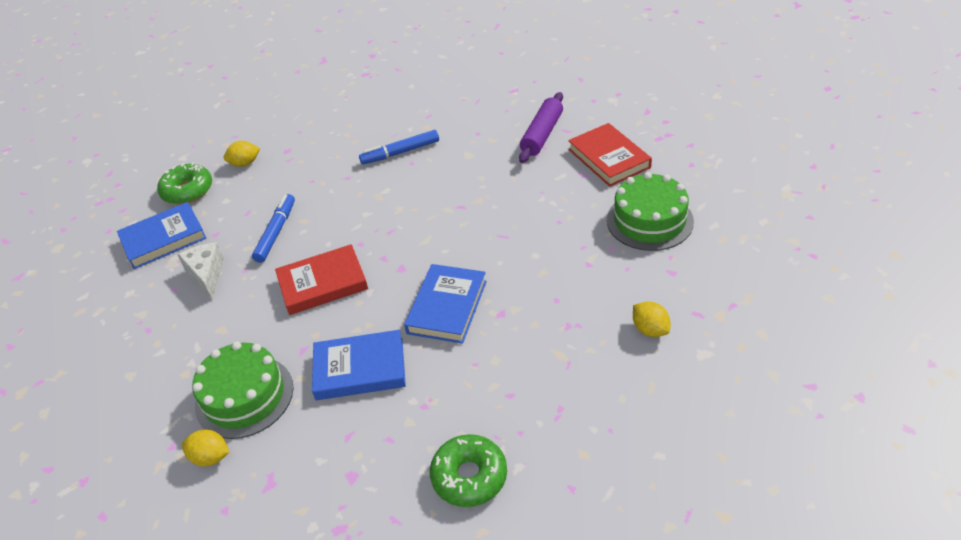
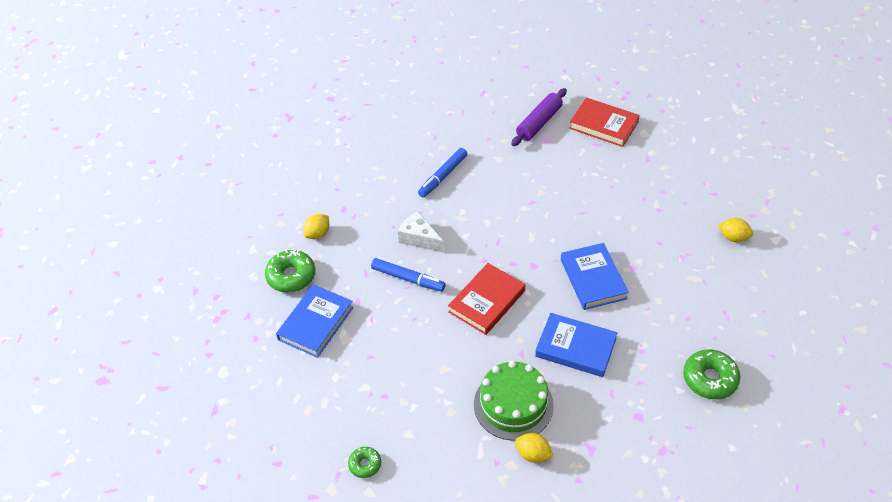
camera: 35 degrees left, 5 degrees up
white cheese [178,242,224,300] -> white cheese moved to [398,211,444,253]
yellow lemon [182,430,229,466] -> yellow lemon turned 45 degrees clockwise [515,433,553,463]
blue marker [252,194,295,263] -> blue marker turned 135 degrees clockwise [371,258,446,292]
blue book [312,330,406,400] -> blue book turned 60 degrees clockwise [535,313,617,377]
purple rolling pin [519,92,563,163] -> purple rolling pin turned 45 degrees clockwise [511,88,567,146]
green cake [607,172,694,251] -> none
none -> green donut [348,447,381,478]

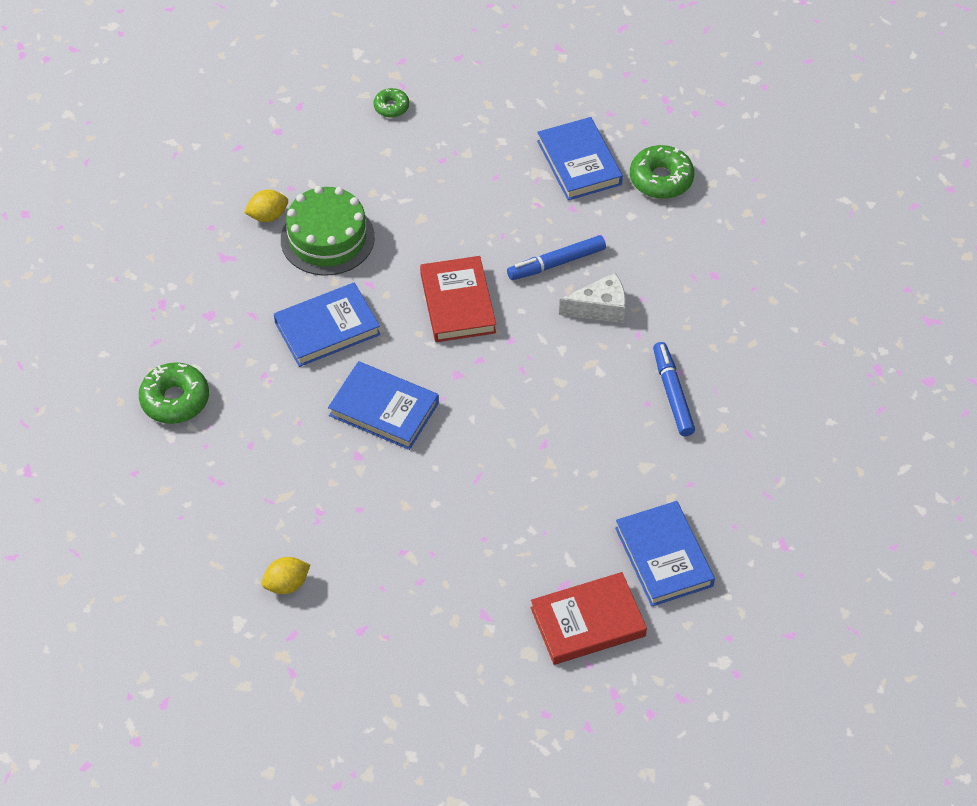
camera: 130 degrees right, 5 degrees up
yellow lemon [303,214,329,239] -> none
purple rolling pin [511,88,567,146] -> blue book [615,501,715,606]

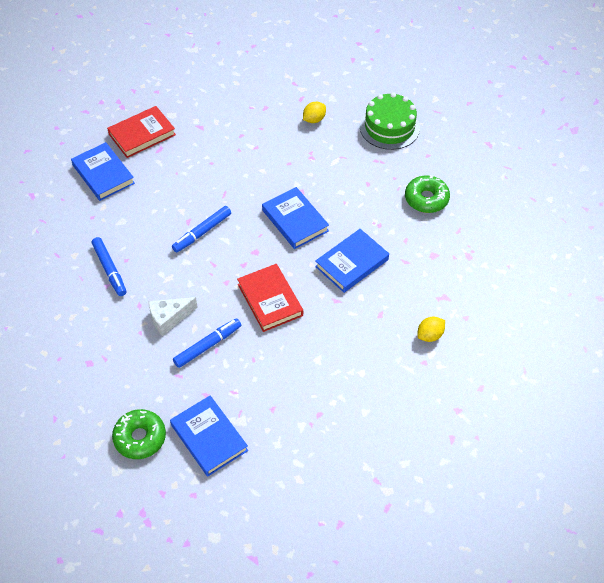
camera: 165 degrees right, 0 degrees up
green cake [281,186,375,276] -> green cake moved to [360,92,420,150]
blue book [328,361,439,450] -> blue book turned 45 degrees clockwise [262,187,329,249]
green donut [373,88,409,118] -> none
none -> blue marker [172,206,231,253]

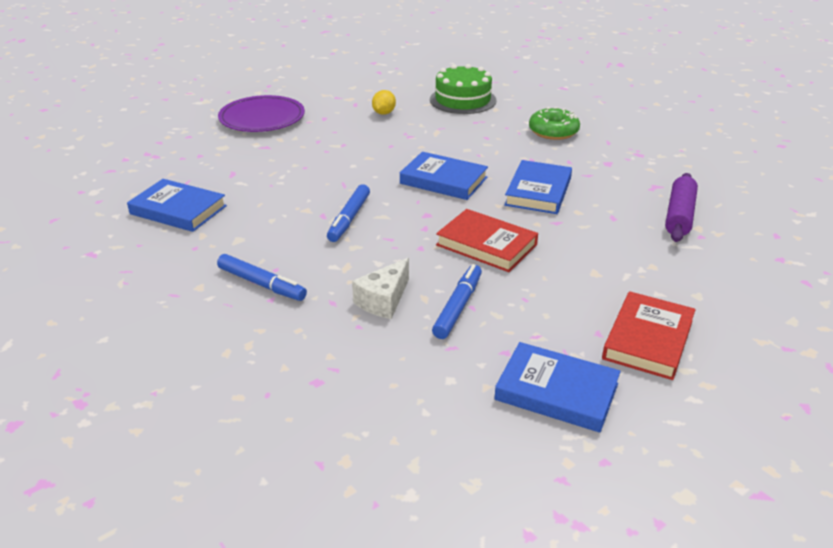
camera: 30 degrees left, 20 degrees down
red book [107,106,176,158] -> red book moved to [602,291,696,380]
green donut [112,409,166,459] -> none
yellow lemon [417,317,445,342] -> purple rolling pin [665,173,698,242]
none -> purple plate [218,95,305,132]

